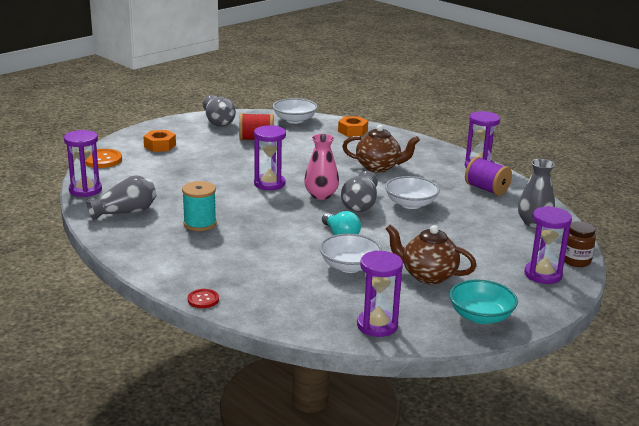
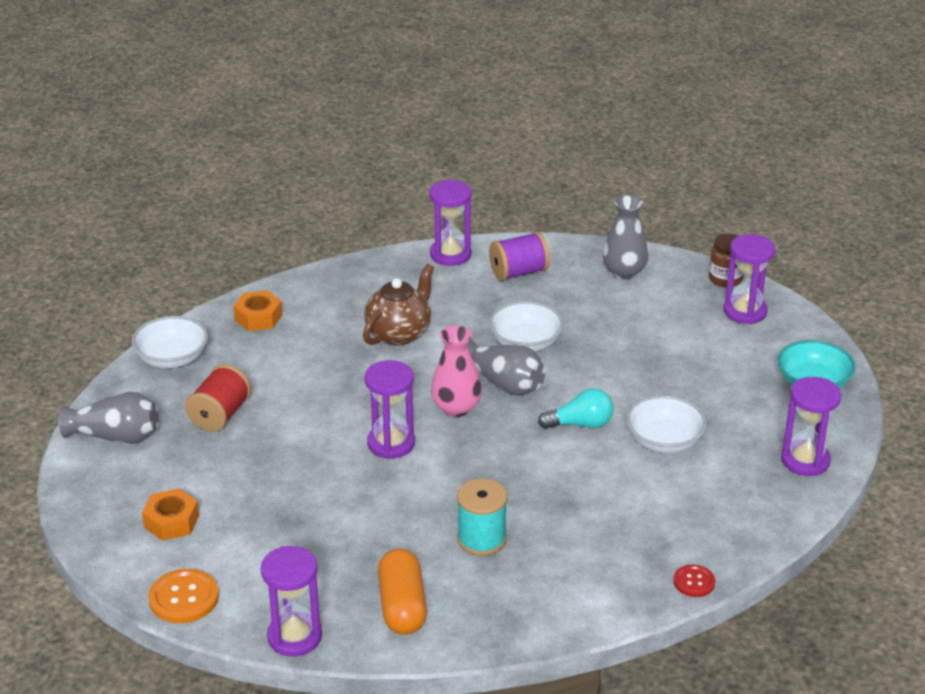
camera: 65 degrees left, 10 degrees up
grey vase [86,175,156,221] -> orange capsule [378,549,427,635]
brown teapot [386,224,477,284] -> none

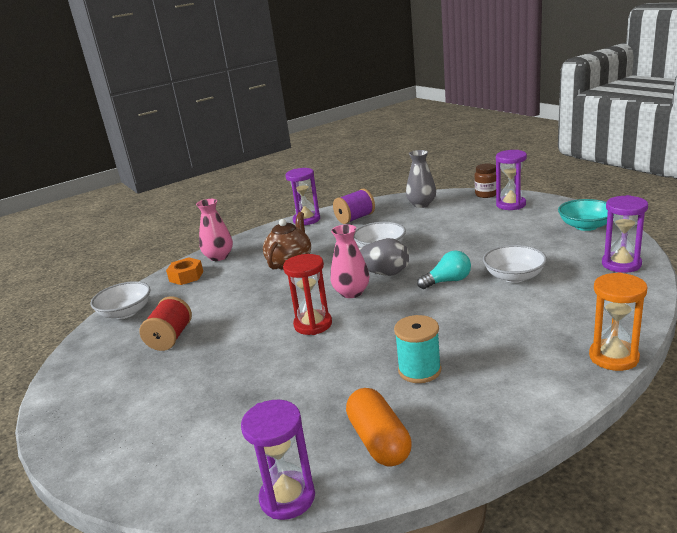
camera: 10 degrees left, 10 degrees down
grey vase [59,392,159,444] -> none
orange nut [142,488,199,541] -> none
orange button [148,569,219,623] -> none
purple hourglass [365,360,415,459] -> red hourglass [283,254,332,335]
red button [673,565,715,597] -> orange hourglass [589,272,648,371]
none -> pink vase [196,199,233,261]

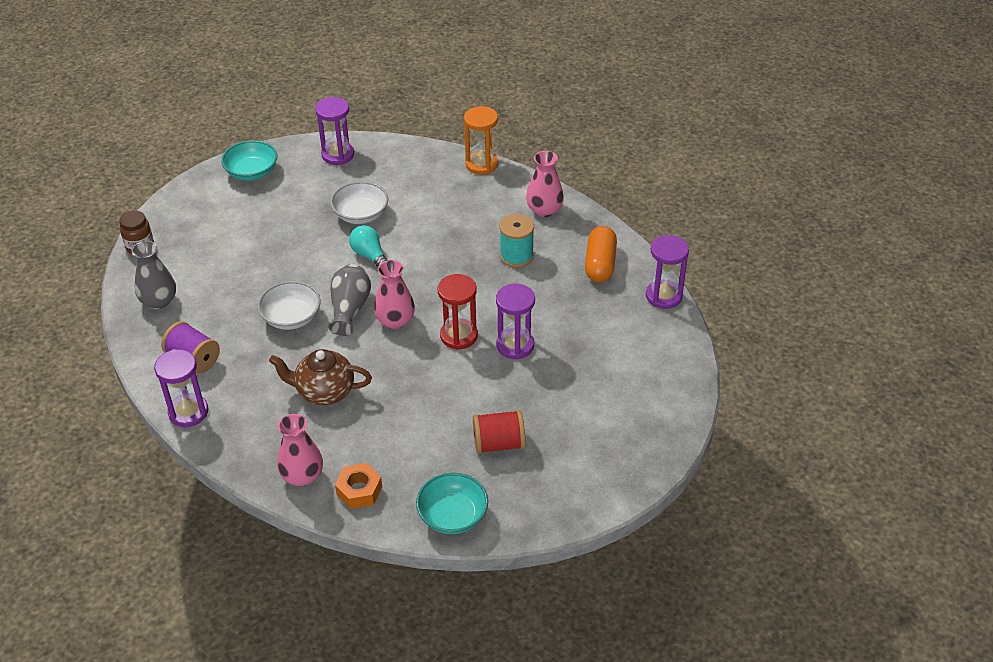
camera: 110 degrees left, 20 degrees up
white bowl [90,281,150,319] -> turquoise bowl [416,473,488,534]
orange capsule [346,388,412,467] -> orange capsule turned 45 degrees counterclockwise [585,226,617,282]
purple hourglass [496,150,527,210] -> purple hourglass moved to [496,284,535,360]
none -> pink vase [526,151,564,217]

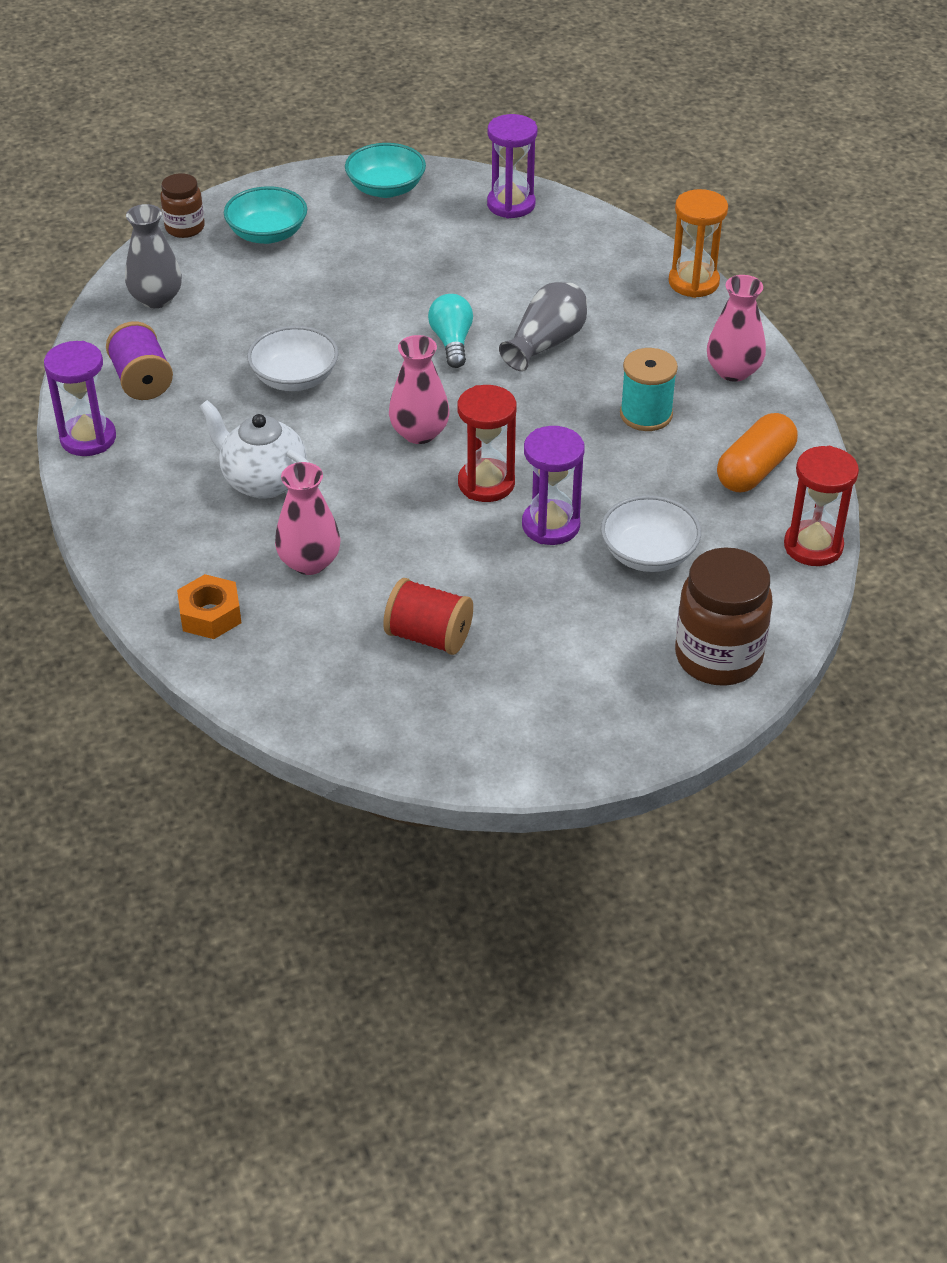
camera: 30 degrees right, 0 degrees up
brown teapot [269,349,372,405] -> white teapot [199,400,310,499]
pink vase [277,414,323,486] -> pink vase moved to [275,462,341,575]
grey vase [328,264,371,336] -> grey vase moved to [499,282,587,371]
white bowl [330,181,388,224] -> white bowl moved to [601,495,701,572]
turquoise bowl [416,473,488,534] -> turquoise bowl moved to [224,186,307,244]
purple hourglass [646,235,689,309] -> red hourglass [784,446,859,566]
none -> brown jar [675,547,773,686]

